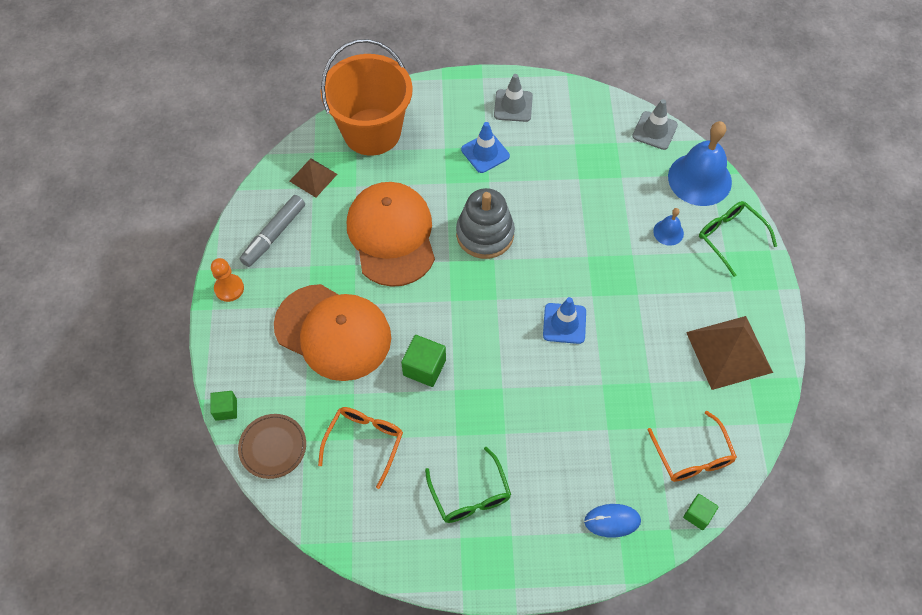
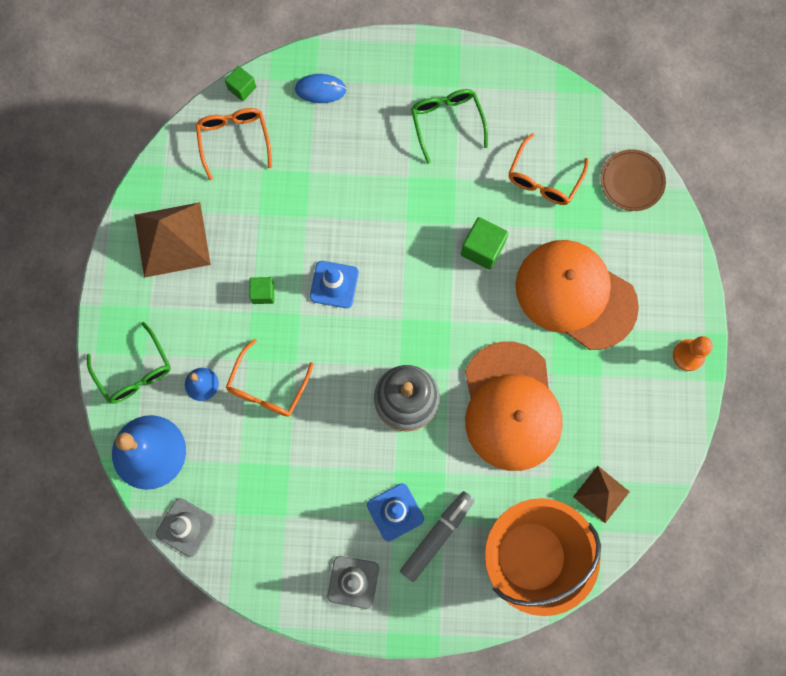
camera: 175 degrees left, 15 degrees up
green cube [210,391,237,421] -> green cube moved to [249,277,274,304]
grey marker [239,195,305,267] -> grey marker moved to [400,491,475,582]
none -> orange glasses [226,339,314,417]

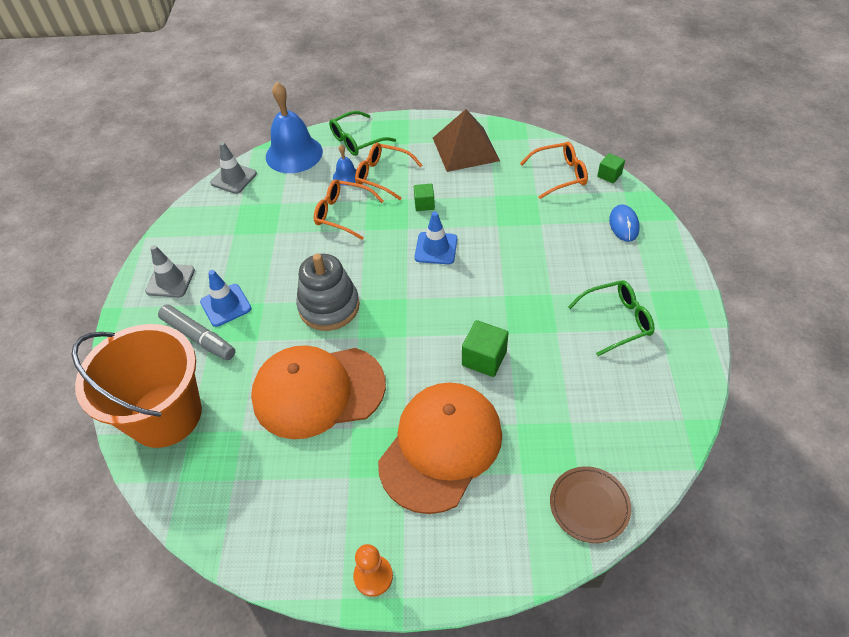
camera: 90 degrees right, 25 degrees down
orange glasses [508,133,589,205] -> orange glasses moved to [355,143,423,200]
brown pyramid [573,466,630,523] -> none

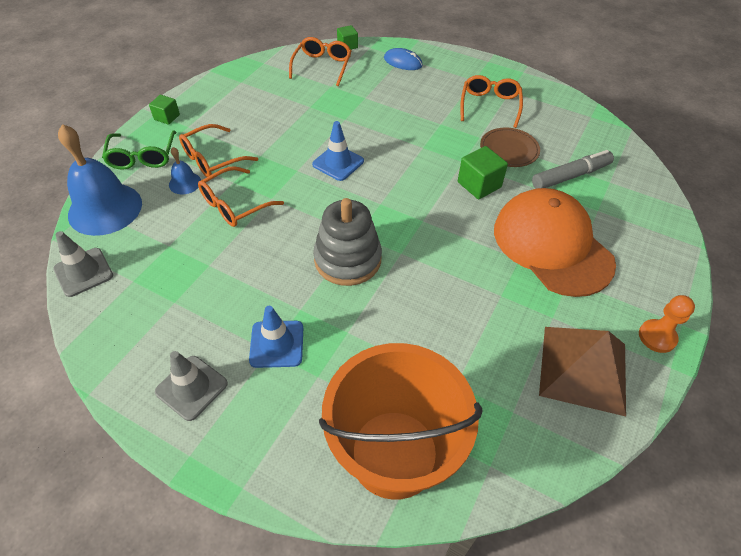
camera: 65 degrees left, 0 degrees up
grey marker [158,304,236,360] -> grey marker moved to [532,150,614,189]
orange cap [251,345,386,439] -> none
green cube [414,184,435,211] -> green cube moved to [149,95,180,125]
brown pyramid [433,109,500,172] -> brown pyramid moved to [539,327,626,416]
brown plate [550,466,631,543] -> brown plate moved to [480,128,540,167]
green glasses [568,280,655,356] -> orange glasses [460,75,523,128]

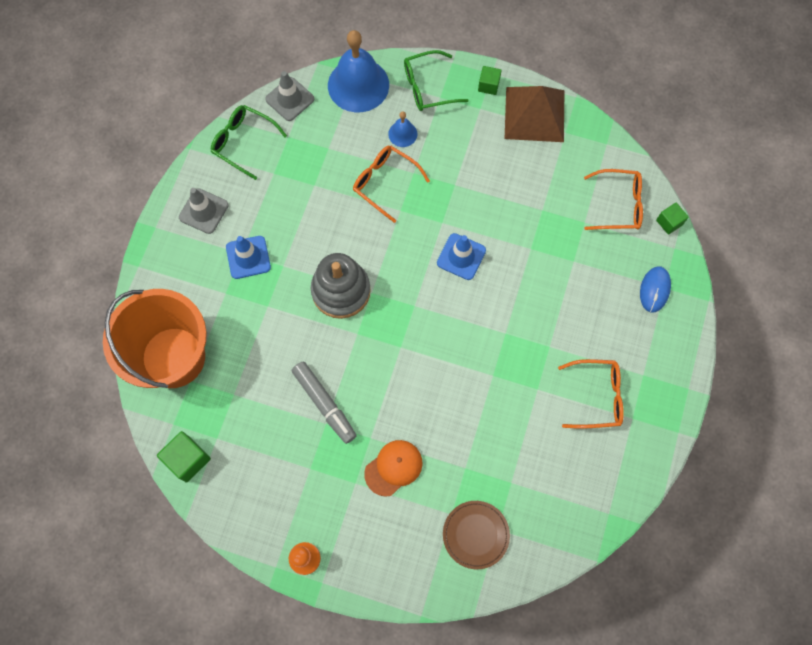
camera: 80 degrees right, 20 degrees up
orange glasses [179,124,258,177] -> none
green cube [458,146,508,200] -> green cube moved to [157,431,211,483]
brown plate [480,128,540,167] -> brown plate moved to [443,501,510,569]
orange cap [494,188,616,297] -> orange cap [364,440,423,497], size x0.50
grey marker [532,150,614,189] -> grey marker moved to [292,361,357,444]
brown pyramid [539,327,626,416] -> brown pyramid moved to [505,86,565,142]
none -> green glasses [211,105,287,180]

